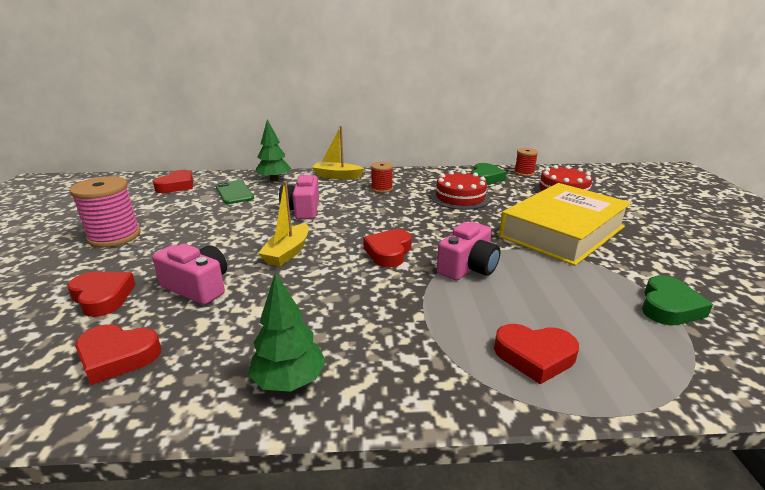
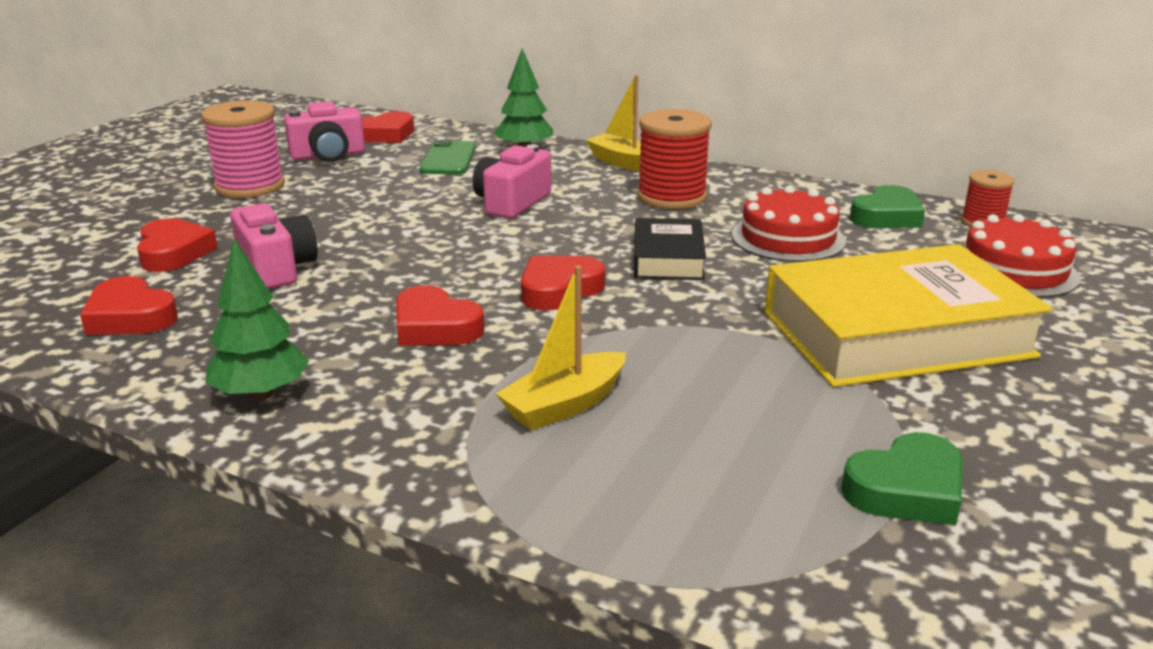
camera: 30 degrees right, 0 degrees up
yellow boat [258,181,309,267] -> yellow boat moved to [495,265,626,431]
red spool [371,162,393,193] -> red spool [637,109,712,209], size x1.77
pink camera [437,222,501,281] -> pink camera moved to [284,101,365,162]
red heart [494,324,579,384] -> red heart moved to [396,285,484,346]
none -> black book [634,218,706,280]

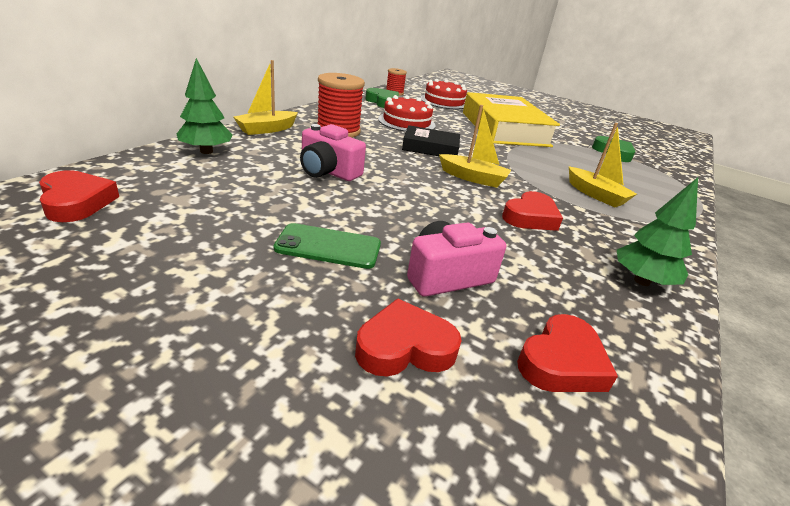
camera: 90 degrees left, 5 degrees up
pink spool [201,100,285,198] -> none
pink camera [284,101,365,162] -> none
green phone [419,140,476,174] -> green phone moved to [274,223,381,269]
red heart [521,256,605,311] -> yellow boat [439,105,511,188]

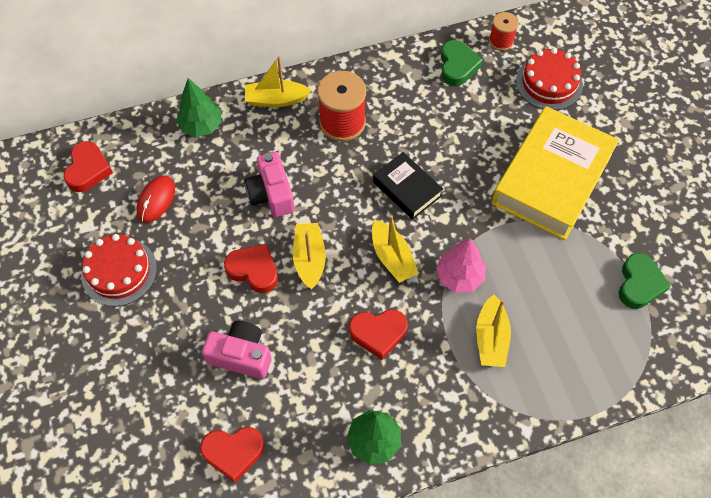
camera: 45 degrees right, 30 degrees up
green phone [274,223,381,269] -> none
red heart [355,298,462,376] -> red heart moved to [224,244,278,293]
red cake [378,95,436,132] -> red cake moved to [81,234,157,306]
none -> red mouse [136,176,175,223]
none -> yellow boat [293,223,326,290]
none -> pink tree [436,238,486,293]

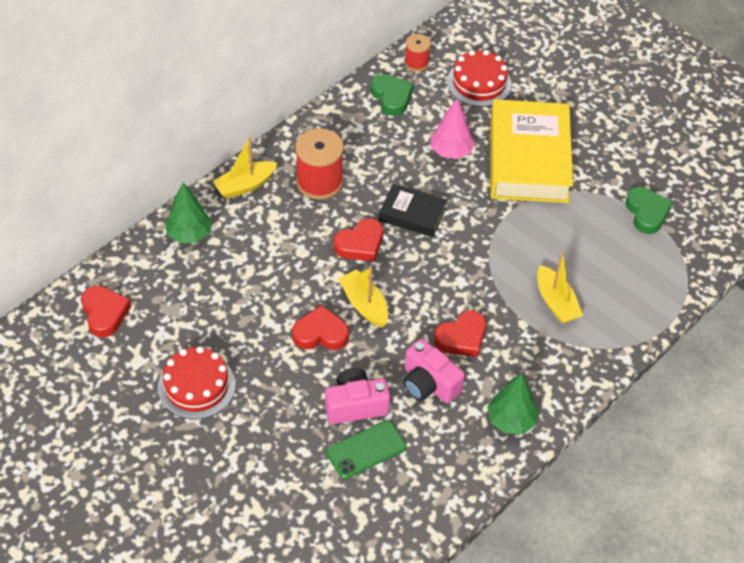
camera: 30 degrees left, 10 degrees down
red mouse [136,176,175,223] -> none
red heart [200,427,265,483] -> red heart moved to [334,218,383,262]
pink camera [244,152,295,217] -> pink camera moved to [403,339,465,403]
yellow boat [372,215,419,283] -> none
pink tree [436,238,486,293] -> pink tree moved to [431,99,475,159]
none -> green phone [326,420,406,479]

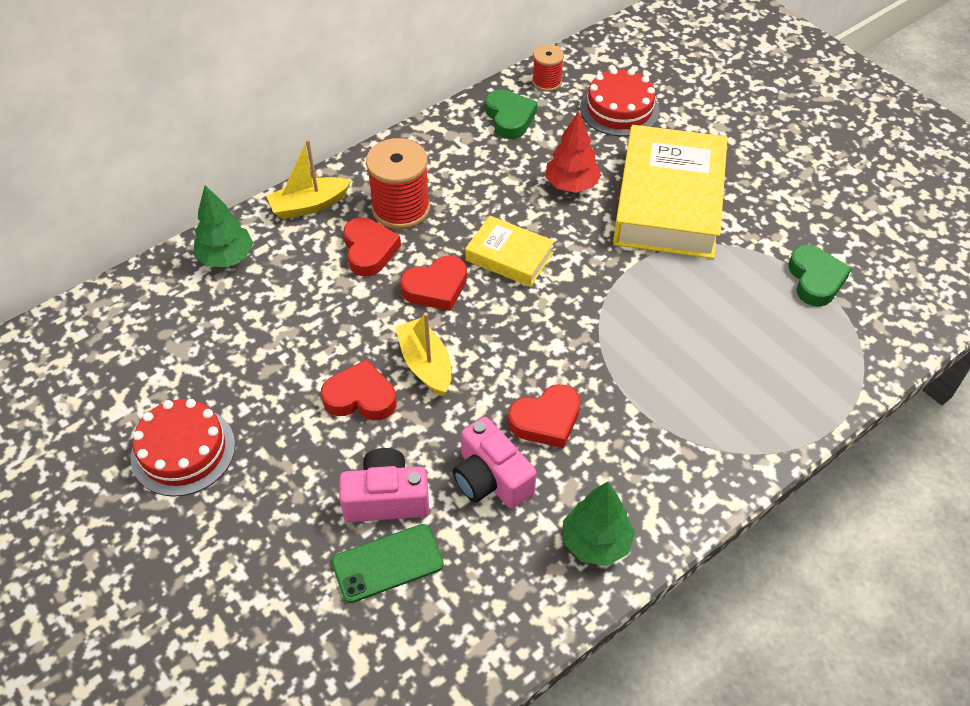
camera: 10 degrees right, 0 degrees up
red heart [81,286,131,338] -> red heart moved to [343,217,401,276]
black book [379,183,447,237] -> yellow book [465,216,554,287]
pink tree [431,99,475,159] -> red tree [545,111,601,193]
yellow boat [537,252,583,324] -> none

